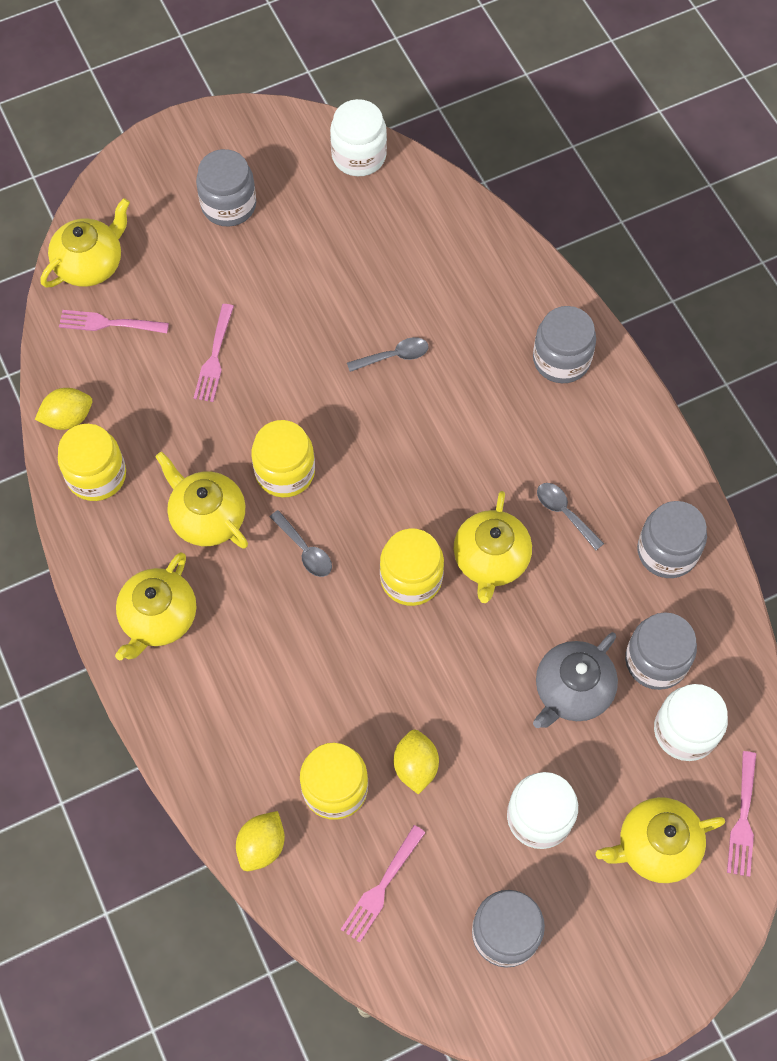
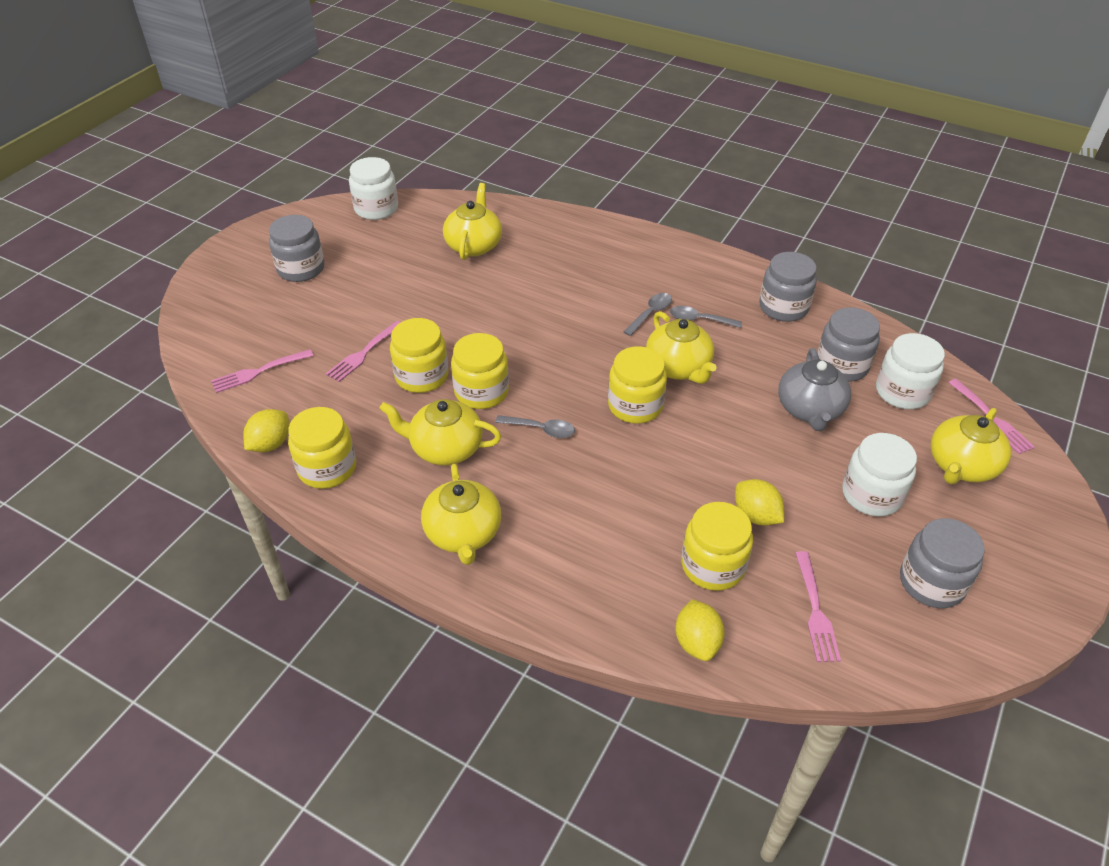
camera: 35 degrees left, 20 degrees down
yellow teapot [41,198,130,287] -> yellow teapot moved to [443,183,502,260]
pink fork [194,304,234,402] -> pink fork turned 60 degrees clockwise [326,321,401,382]
grey spoon [347,337,429,372] -> grey spoon moved to [623,293,672,336]
grey jar [533,306,596,383] -> none
none -> yellow jar [390,318,449,393]

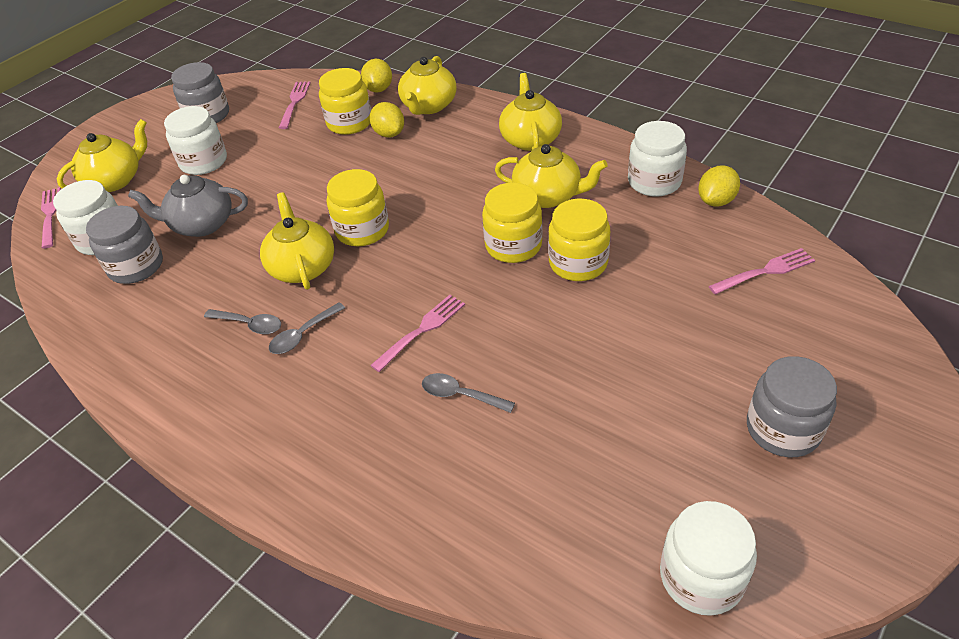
camera: 170 degrees left, 0 degrees up
yellow jar [288,407,356,489] -> white jar [628,121,687,197]
pink fork [326,321,401,382] -> pink fork moved to [370,295,465,372]
yellow teapot [443,183,502,260] -> yellow teapot moved to [398,56,457,115]
grey spoon [495,415,575,438] -> grey spoon moved to [422,373,515,413]
yellow lemon [735,479,784,526] -> yellow lemon moved to [369,102,404,137]
grey jar [759,252,817,322] -> none
grey teapot [778,348,851,431] -> grey teapot turned 105 degrees counterclockwise [128,175,248,237]

